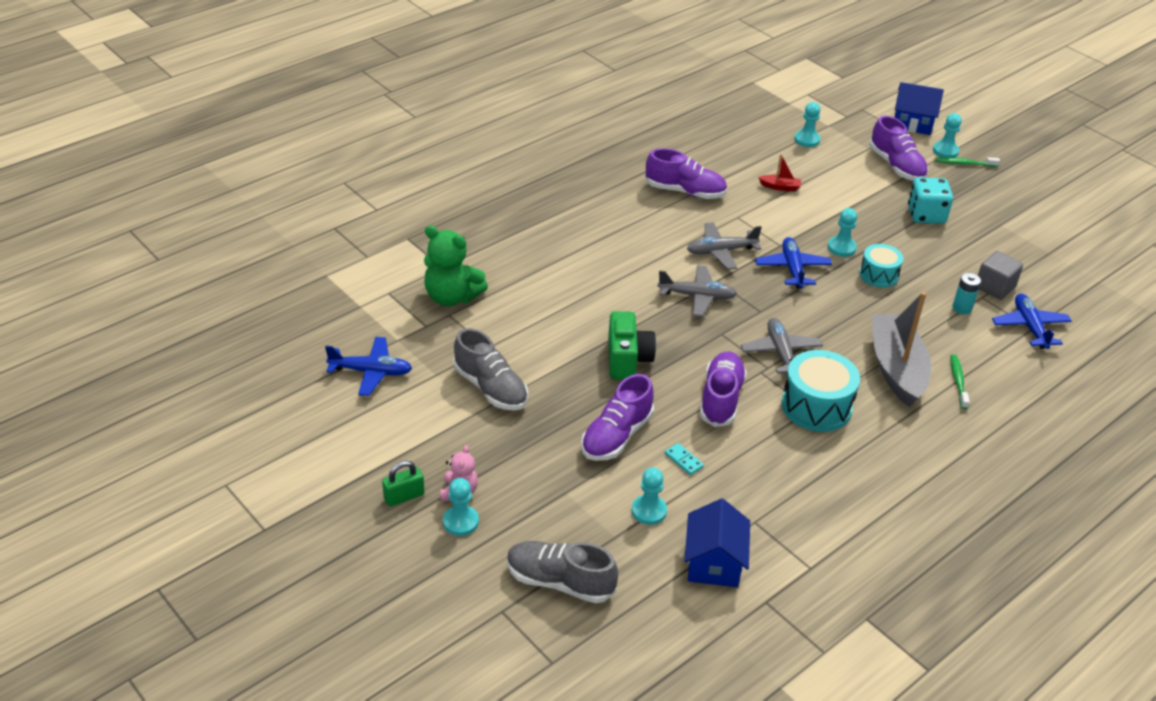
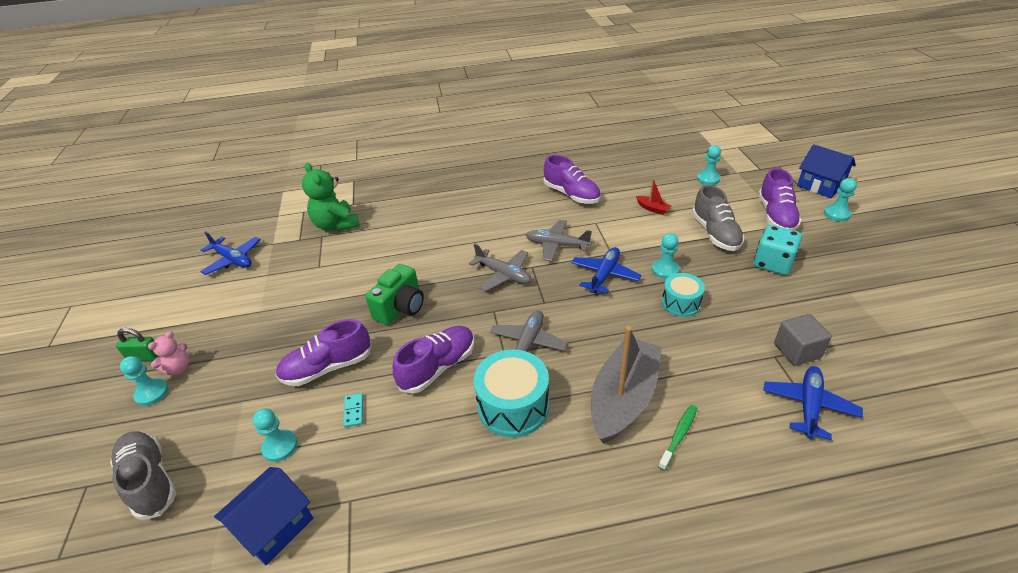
camera: 35 degrees right, 0 degrees up
grey shoe [453,328,528,410] -> grey shoe moved to [692,185,745,251]
green toothbrush [936,157,1000,167] -> none
turquoise battery [952,273,981,315] -> none

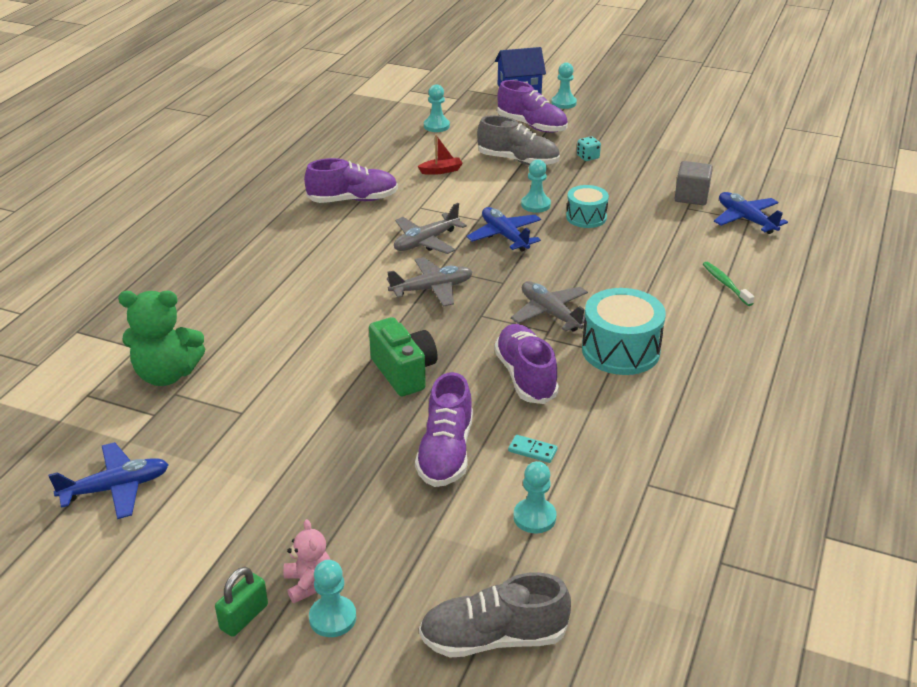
camera: 60 degrees left, 5 degrees down
blue house [214,467,313,565] -> none
grey boat [591,326,662,444] -> none
turquoise dice [754,225,802,275] -> turquoise dice [577,136,601,161], size x0.51

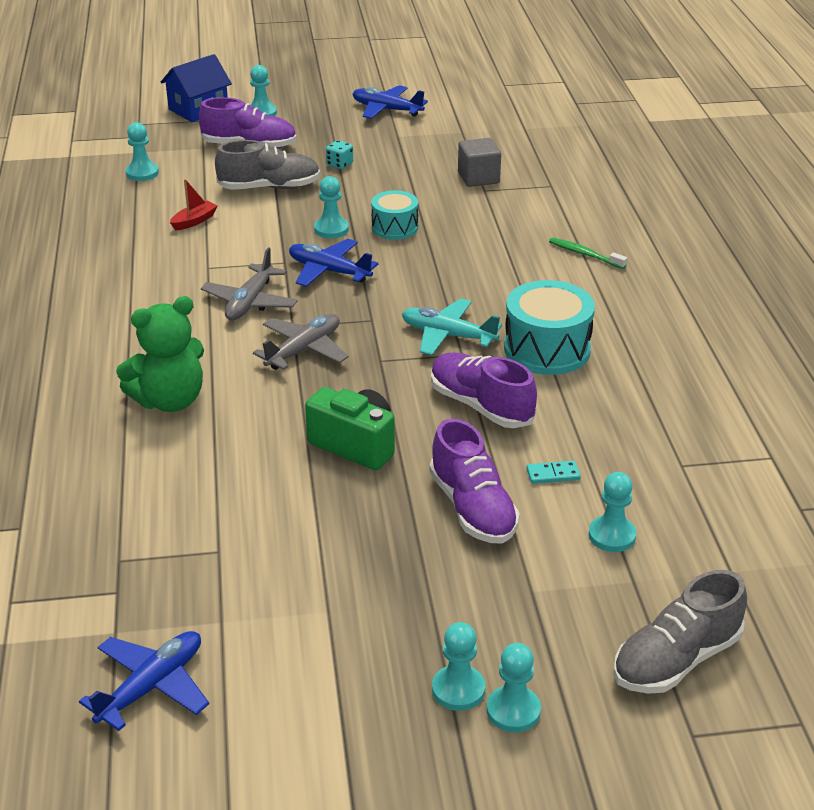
camera: 30 degrees left, 0 degrees up
green teddy bear [118,291,205,386] -> green teddy bear moved to [116,296,204,412]
green padlock [215,567,268,637] -> none
pink teddy bear [283,519,330,603] -> turquoise pawn [432,622,485,711]
purple shoe [304,158,398,203] -> none
grey plane [511,281,588,332] -> turquoise plane [402,298,502,355]
blue plane [714,192,788,234] -> blue plane moved to [352,85,428,119]

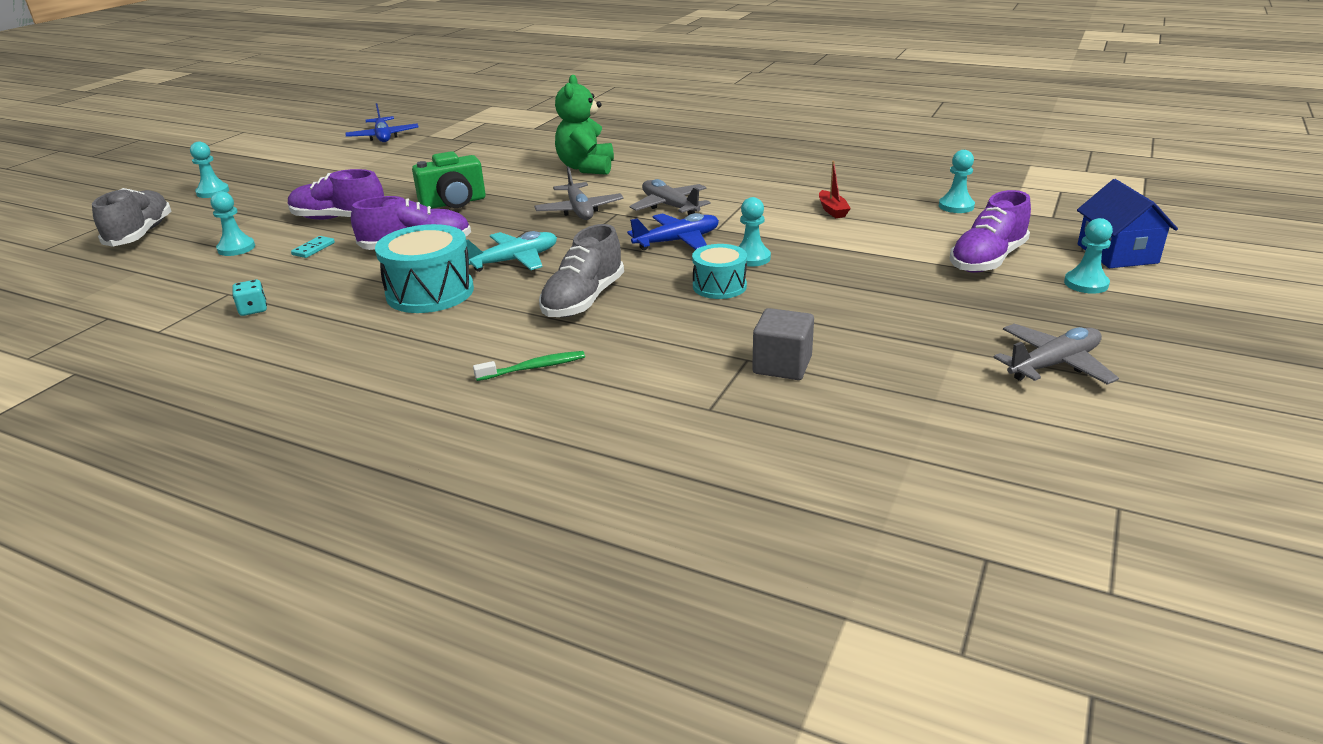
camera: 125 degrees right, 5 degrees down
grey shoe [215,140,320,190] -> grey shoe moved to [539,224,624,317]
turquoise dice [326,140,353,169] -> turquoise dice moved to [232,280,267,316]
blue plane [352,85,428,119] -> grey plane [993,324,1119,385]
turquoise pawn [432,622,485,711] -> none

